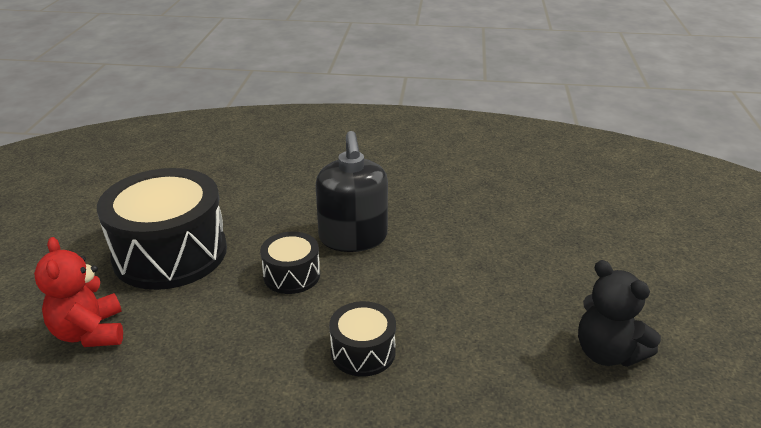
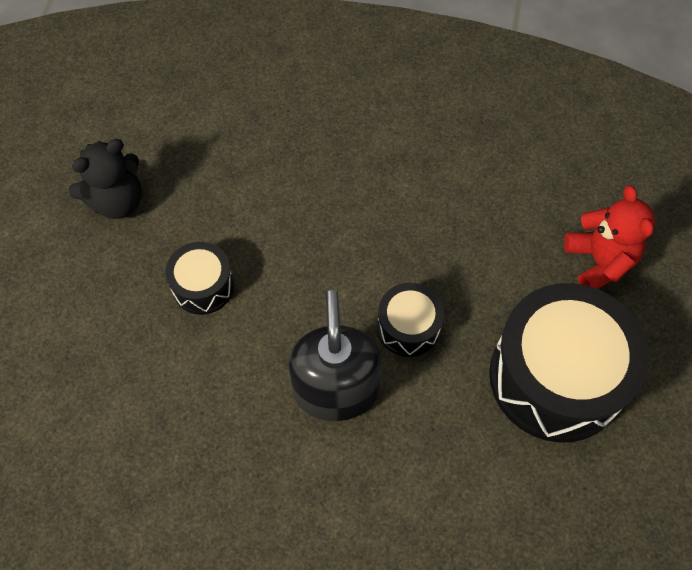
camera: 175 degrees left, 30 degrees up
black drum [329,301,396,377] -> black drum moved to [165,242,234,315]
black teddy bear [578,260,661,367] -> black teddy bear turned 90 degrees clockwise [69,139,142,219]

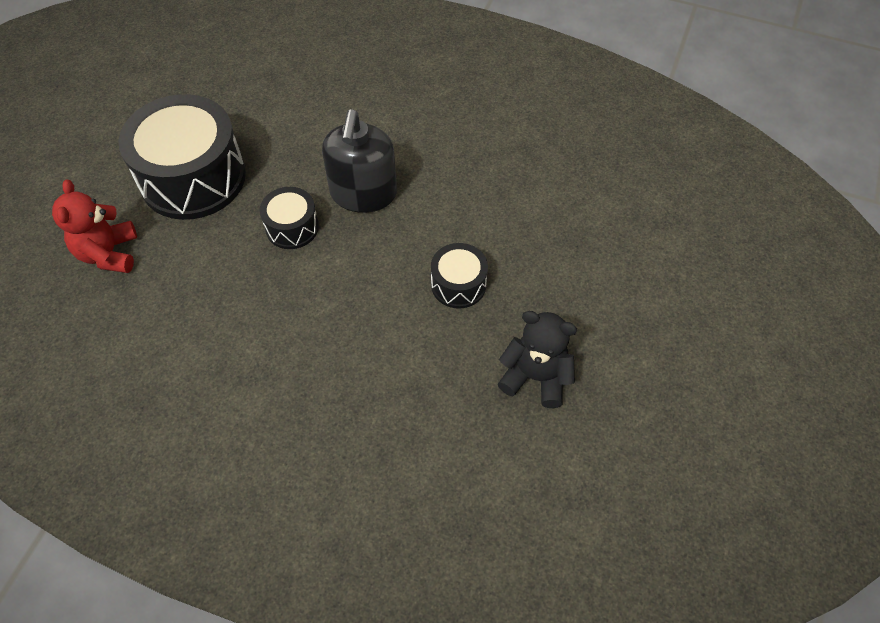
camera: 170 degrees left, 5 degrees down
black teddy bear [69,139,142,219] -> black teddy bear turned 45 degrees clockwise [498,311,577,408]

